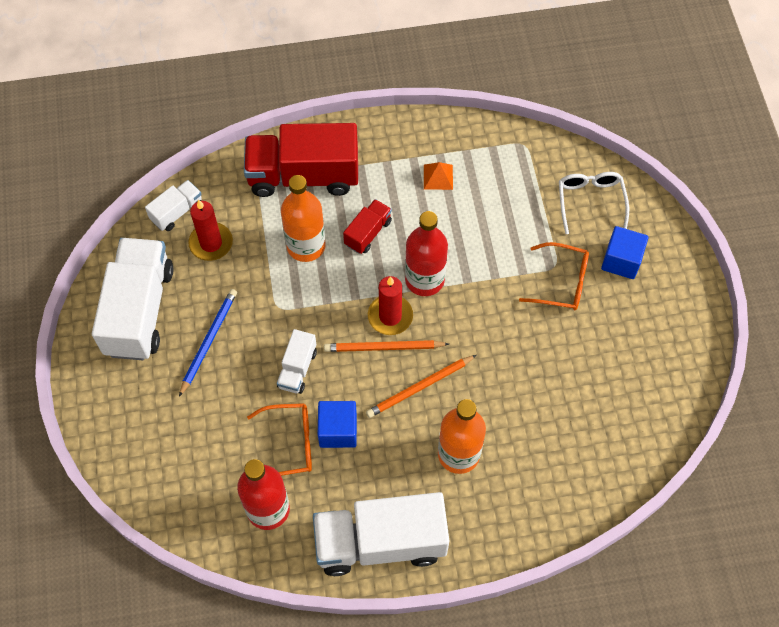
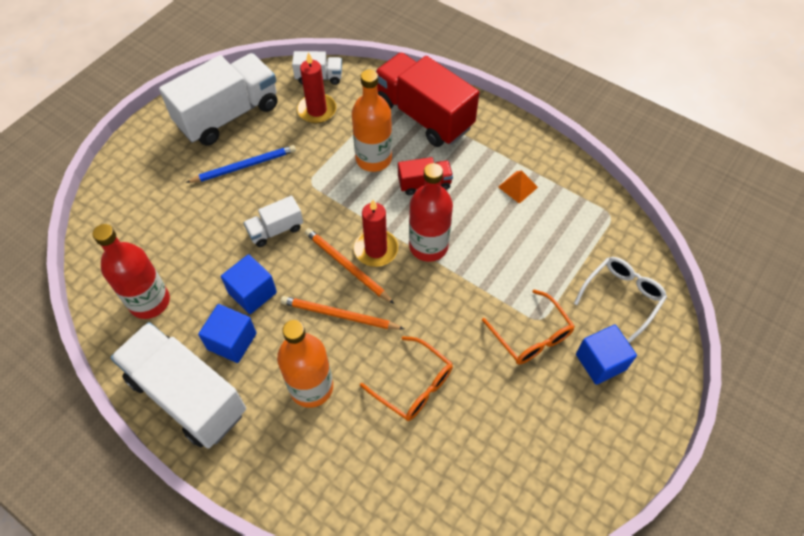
camera: 45 degrees right, 5 degrees down
orange glasses [247,403,312,476] -> orange glasses moved to [360,336,453,421]
none -> blue cube [198,304,257,363]

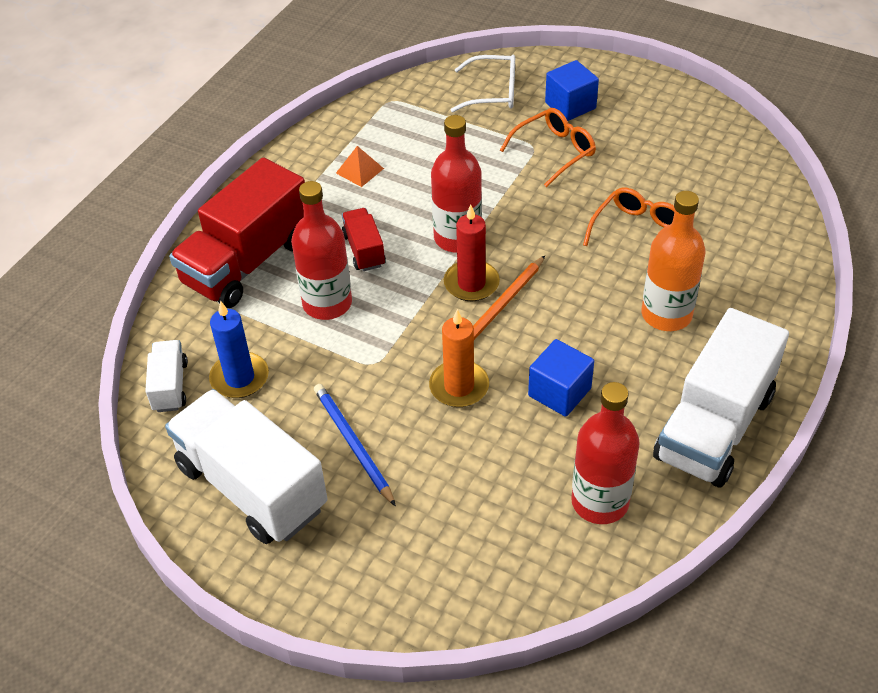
camera: 95 degrees left, 10 degrees down
blue cube [198,304,257,363] -> none
white truck [243,195,303,247] -> orange candle [429,309,489,407]
orange pencil [281,296,404,329] -> none
red candle [297,52,336,123] -> blue candle [209,301,269,398]
orange bottle [352,70,392,172] -> red bottle [291,181,352,320]
white glasses [574,257,667,343] -> white glasses turned 150 degrees clockwise [451,55,515,112]

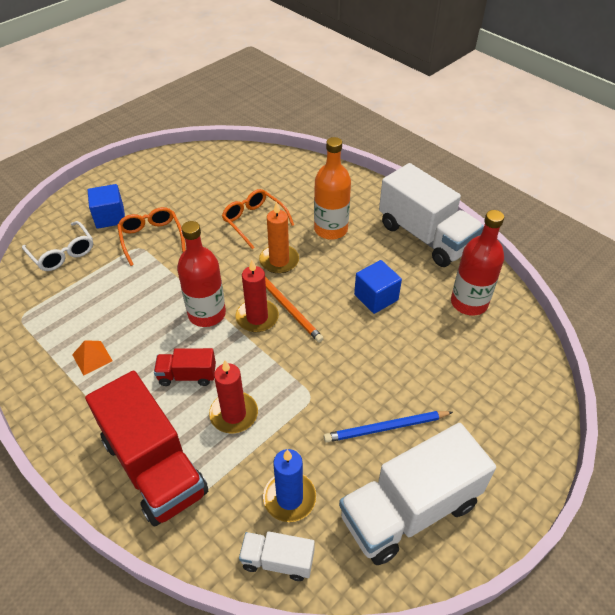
camera: 75 degrees left, 0 degrees up
red bottle [291,181,352,320] -> red candle [209,360,258,433]
orange candle [429,309,489,407] -> orange candle moved to [259,201,299,274]
white glasses [451,55,515,112] -> white glasses turned 120 degrees clockwise [22,221,93,271]

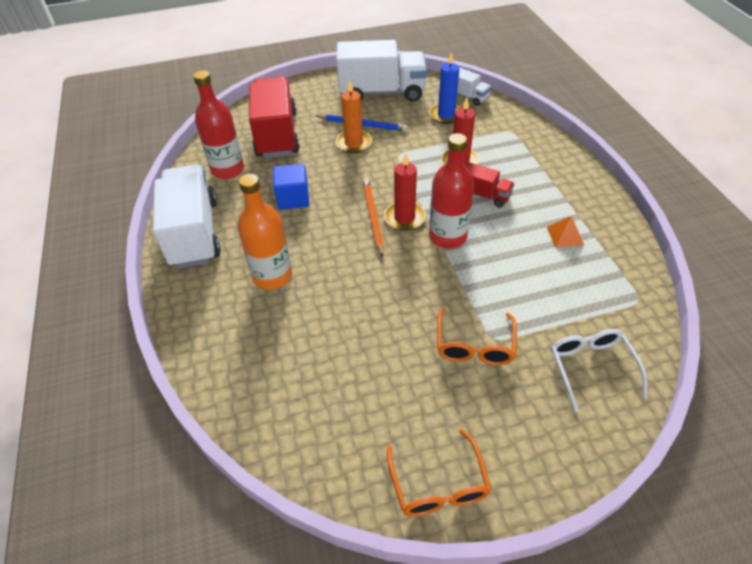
camera: 150 degrees left, 0 degrees up
red truck [85,371,208,526] -> red truck moved to [249,77,300,158]
blue cube [88,184,125,229] -> none
orange glasses [222,189,294,249] -> orange glasses moved to [387,429,491,517]
orange candle [259,201,299,274] -> orange candle moved to [336,80,372,153]

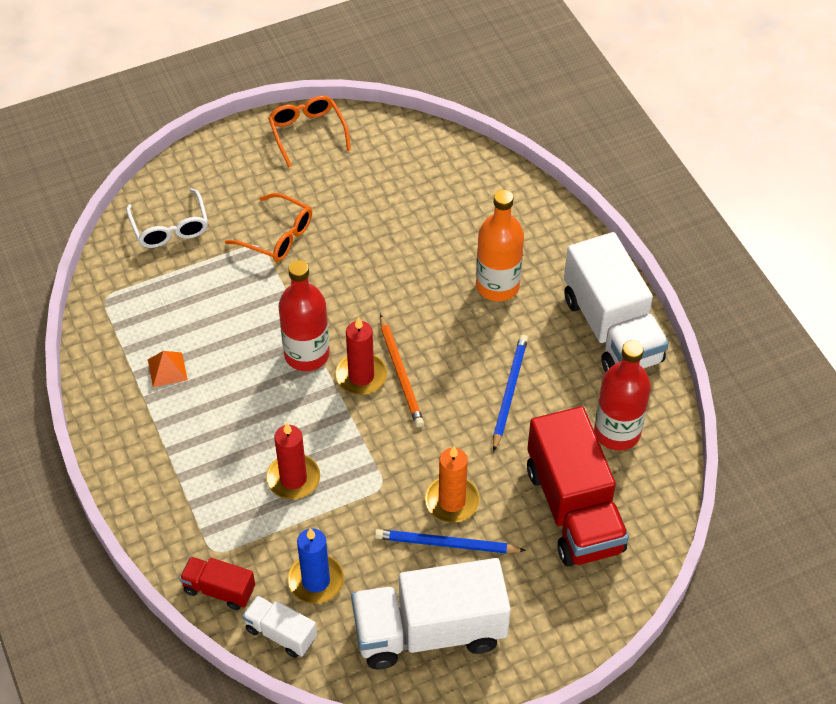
camera: 170 degrees right, 5 degrees up
blue cube [273,164,309,210] -> blue pencil [493,335,528,452]
orange glasses [437,307,517,365] -> orange glasses turned 120 degrees clockwise [225,193,312,262]
red truck [466,162,514,208] -> red truck moved to [180,557,255,610]

